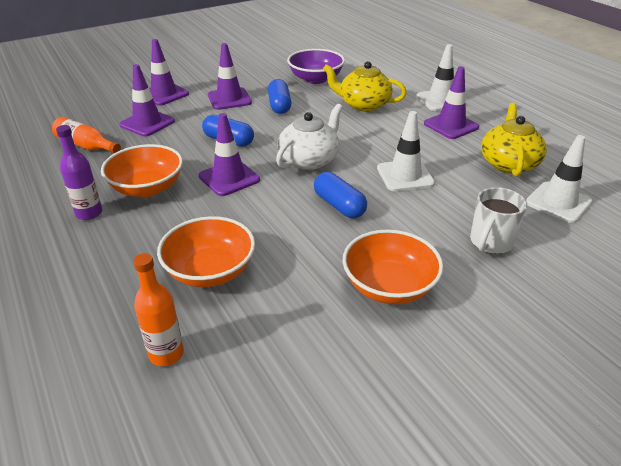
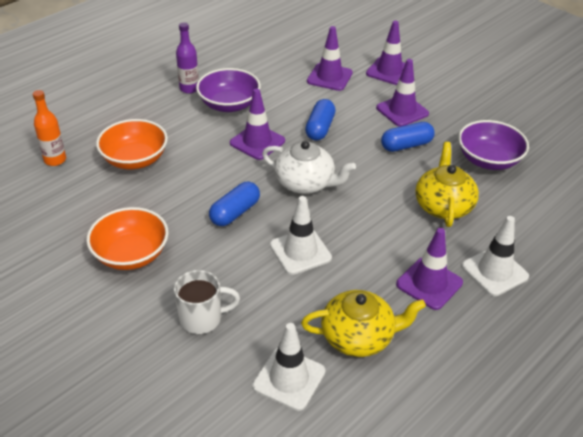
camera: 75 degrees right, 5 degrees up
orange bottle [52,117,121,153] -> none
orange bowl [101,144,183,197] -> purple bowl [196,68,261,112]
white mug [470,187,527,254] -> white mug turned 150 degrees clockwise [174,270,240,334]

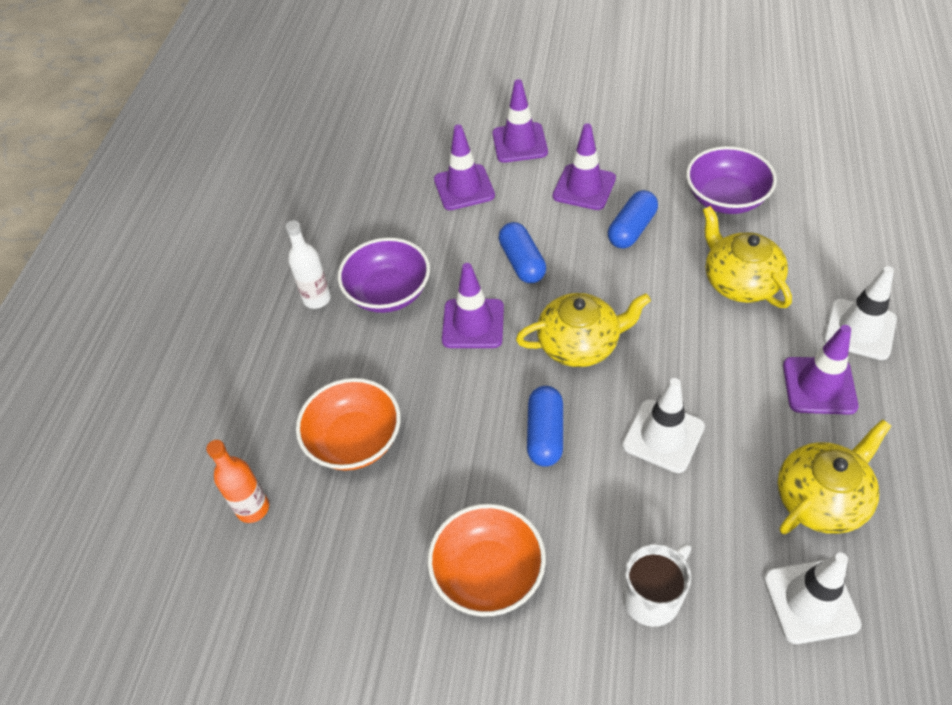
camera: 30 degrees left, 10 degrees up
purple bottle [176,22,199,94] -> white bottle [285,220,331,309]
white teapot [262,141,356,194] -> yellow teapot [516,293,651,367]

